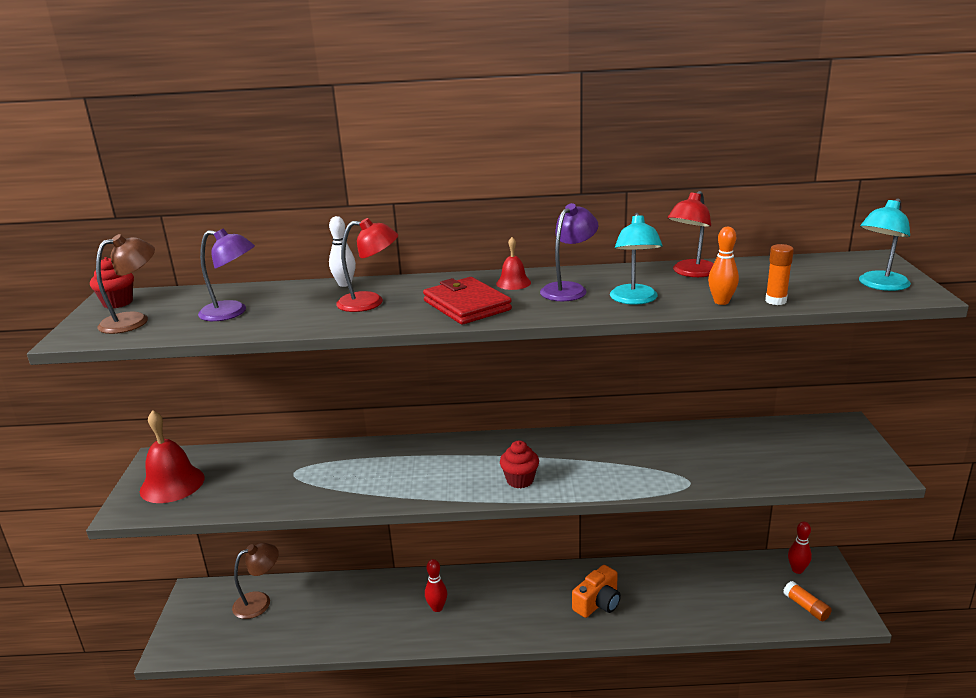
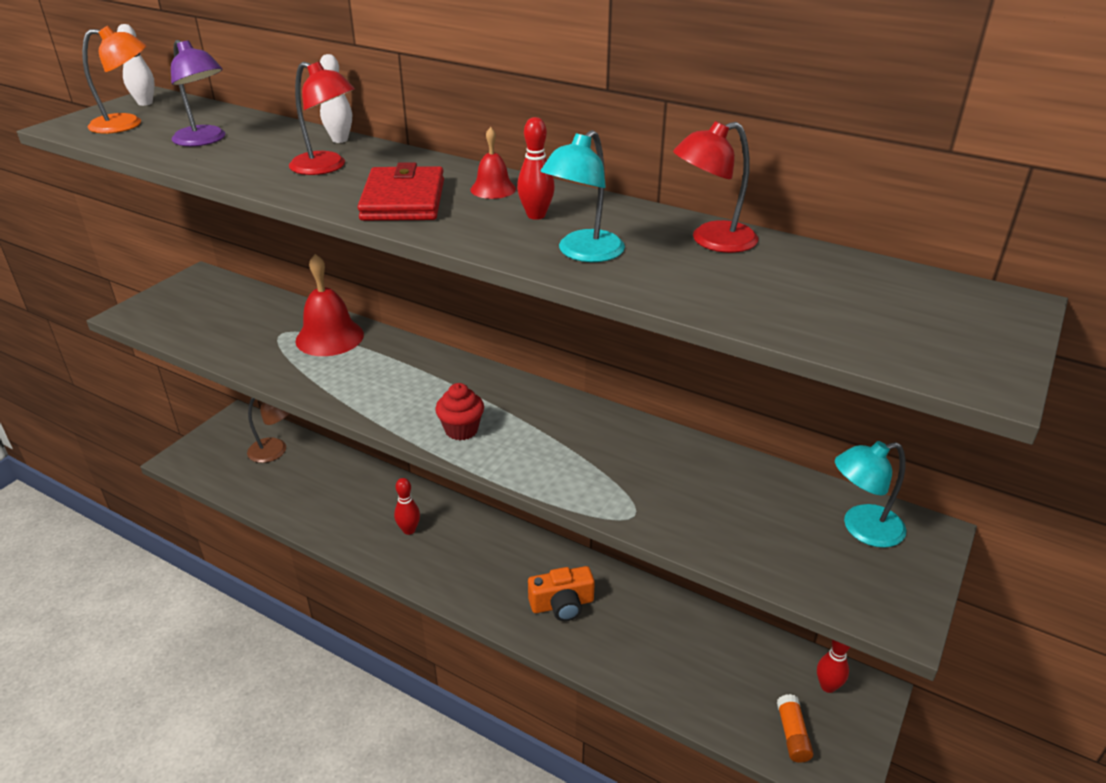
camera: 30 degrees right, 10 degrees up
red cupcake [90,257,134,308] -> white bowling pin [117,24,155,106]
brown lamp [96,234,155,334] -> orange lamp [82,26,147,134]
red bell [140,410,205,503] -> red bell moved to [295,254,364,356]
purple lamp [540,203,598,301] -> red bowling pin [517,117,555,220]
orange bowling pin [708,227,739,305] -> none
orange glue stick [765,244,794,305] -> none
turquoise lamp [859,198,911,291] -> turquoise lamp moved to [835,441,906,548]

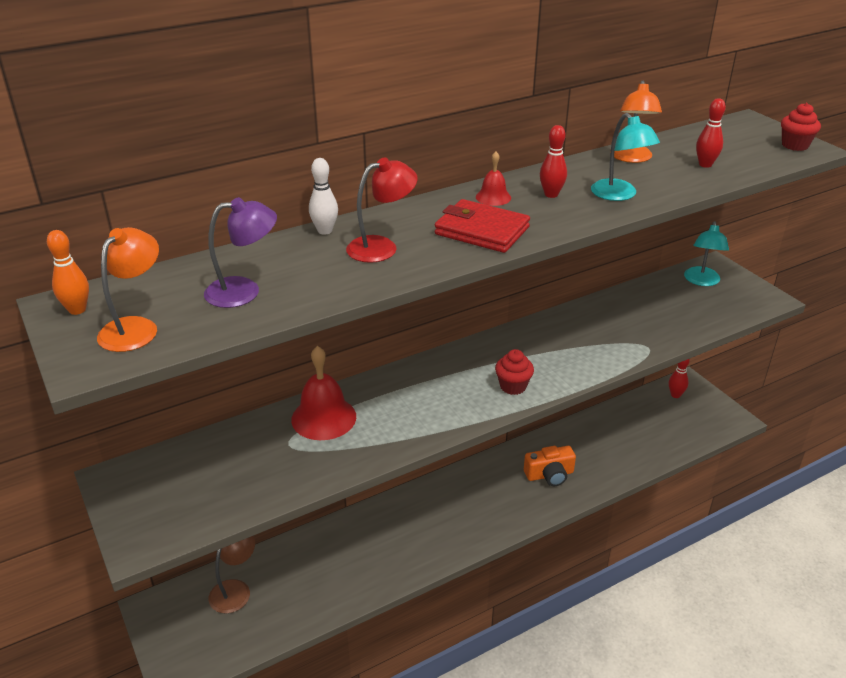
camera: 60 degrees left, 0 degrees up
white bowling pin [117,24,155,106] -> orange bowling pin [47,230,89,315]
red bowling pin [394,478,420,535] -> red bowling pin moved to [696,98,726,168]
orange camera [528,566,595,621] -> orange camera turned 60 degrees clockwise [524,446,576,486]
red lamp [673,121,758,253] -> orange lamp [610,81,662,163]
orange glue stick [777,694,814,763] -> none
none -> red cupcake [781,103,821,151]

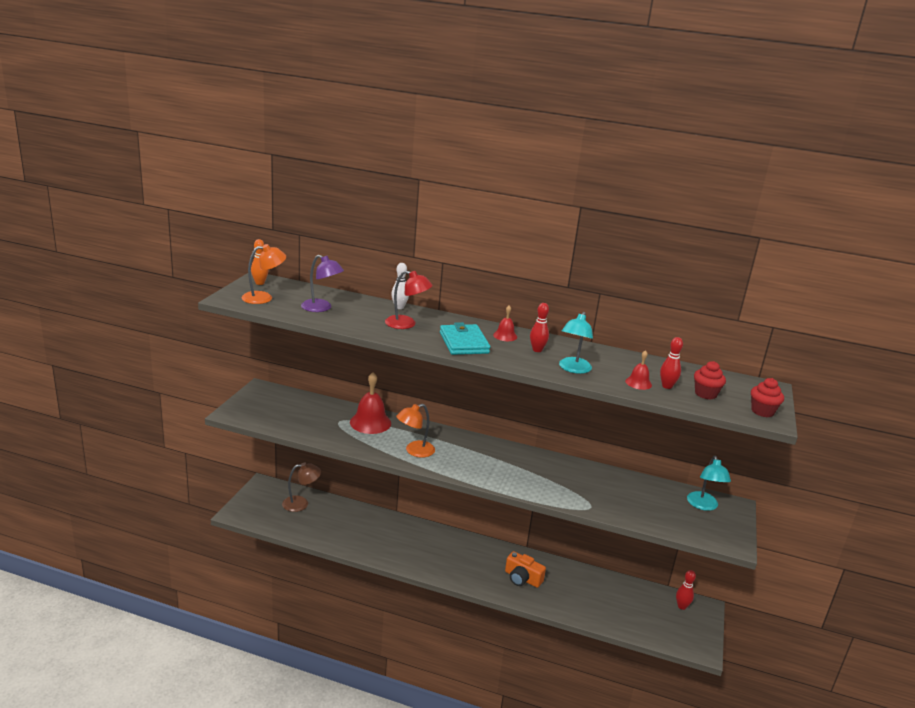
camera: 45 degrees right, 10 degrees down
red wallet [435,199,530,253] -> turquoise wallet [440,322,490,355]
red cupcake [495,349,534,395] -> red cupcake moved to [694,361,726,400]
orange lamp [610,81,662,163] -> orange lamp moved to [396,404,435,458]
turquoise lamp [684,221,729,286] -> turquoise lamp turned 60 degrees counterclockwise [687,456,731,511]
none -> red bell [625,350,652,390]

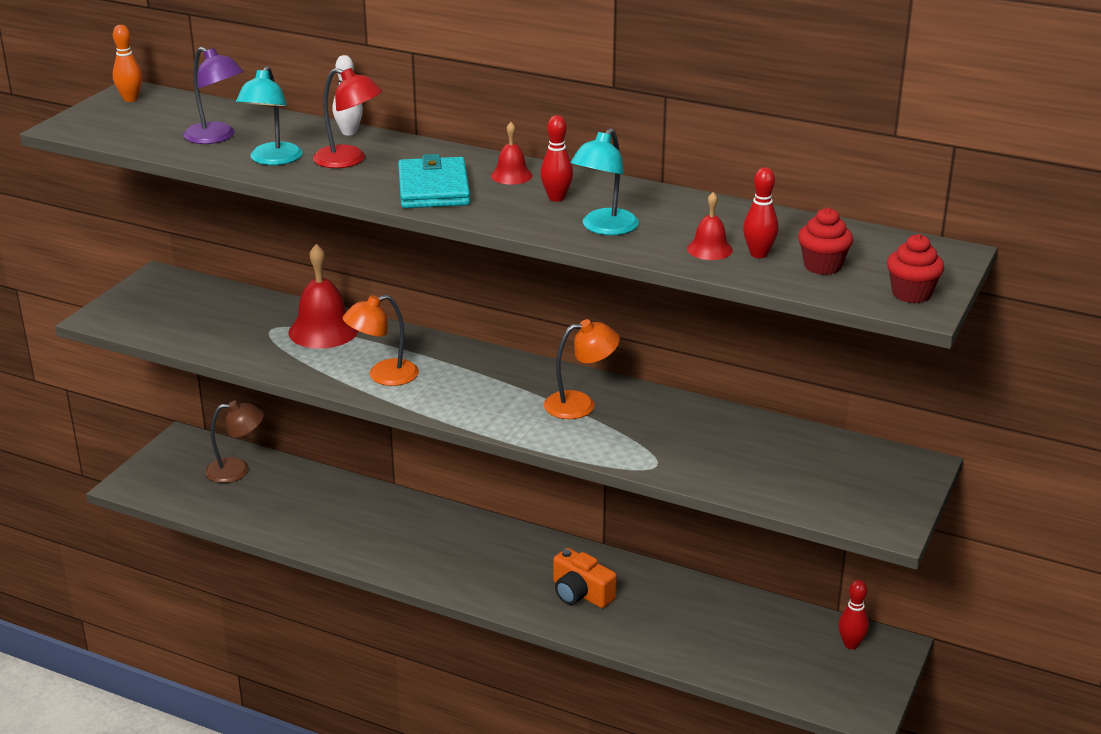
camera: 10 degrees right, 5 degrees up
orange lamp [242,244,286,304] -> orange lamp moved to [544,319,620,419]
turquoise lamp [687,456,731,511] -> turquoise lamp moved to [236,66,303,165]

